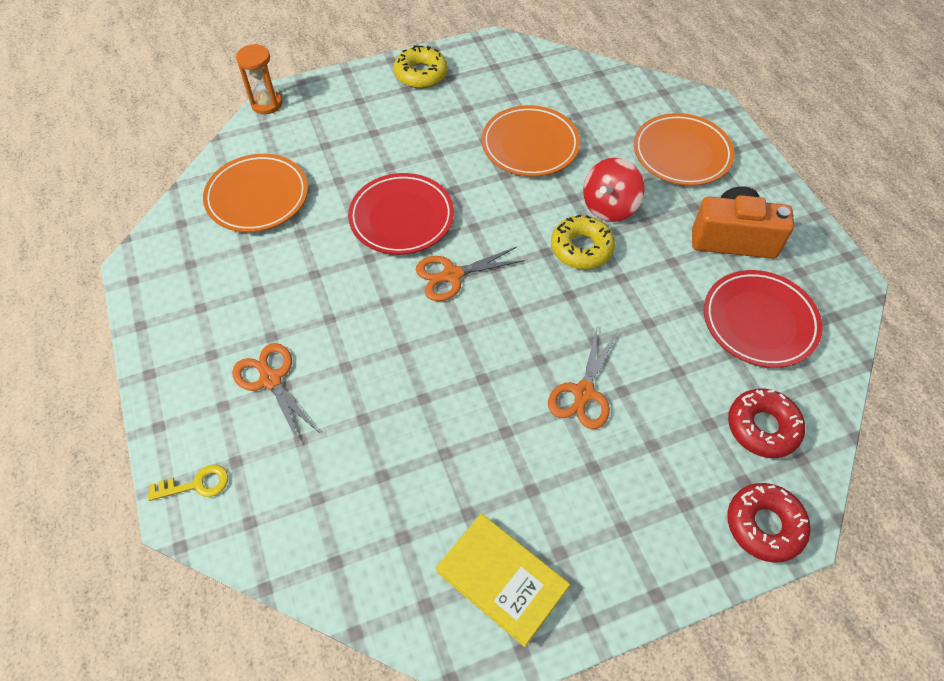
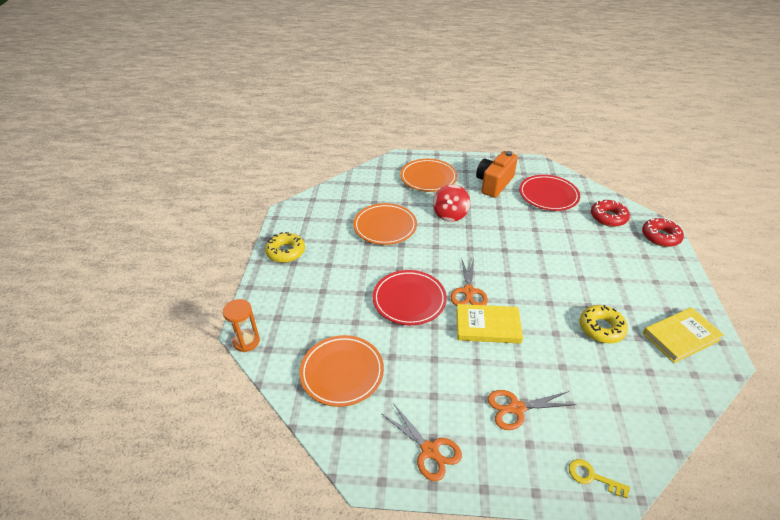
camera: 65 degrees left, 15 degrees down
yellow key [148,465,228,501] -> yellow key turned 75 degrees counterclockwise [569,459,630,498]
orange scissors [548,329,617,429] -> orange scissors moved to [382,403,462,481]
yellow donut [551,215,615,269] -> yellow donut moved to [580,305,628,343]
red spinning top [583,158,645,222] -> red spinning top turned 45 degrees clockwise [433,184,470,222]
none -> yellow book [456,304,523,344]

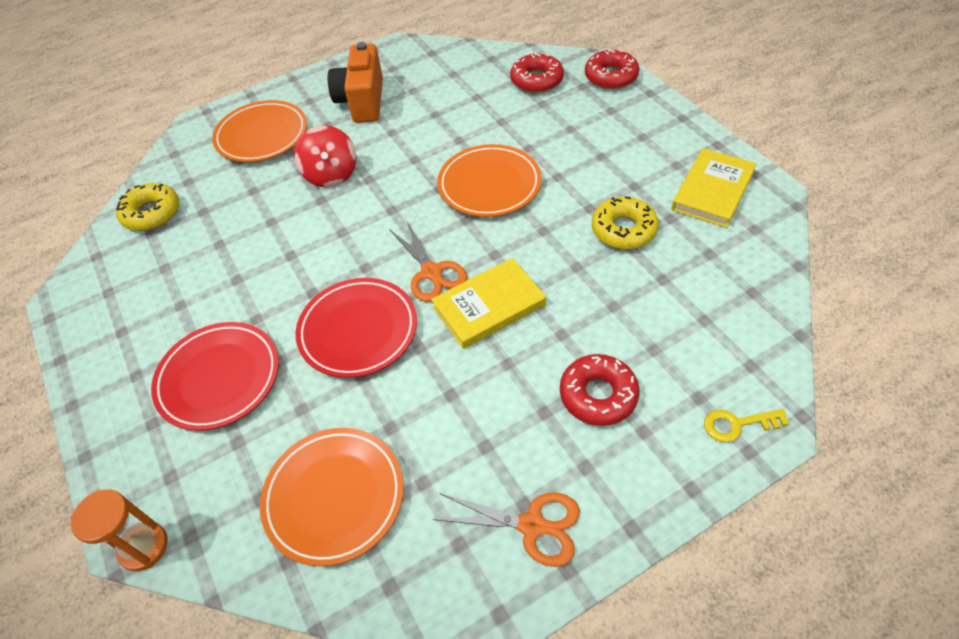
camera: 30 degrees left, 10 degrees up
yellow donut [265,232,305,263] -> yellow donut moved to [116,183,179,231]
orange plate [353,203,417,245] -> orange plate moved to [437,144,542,217]
orange scissors [487,390,576,430] -> red donut [560,354,640,426]
red plate [519,175,580,211] -> red plate moved to [151,322,279,431]

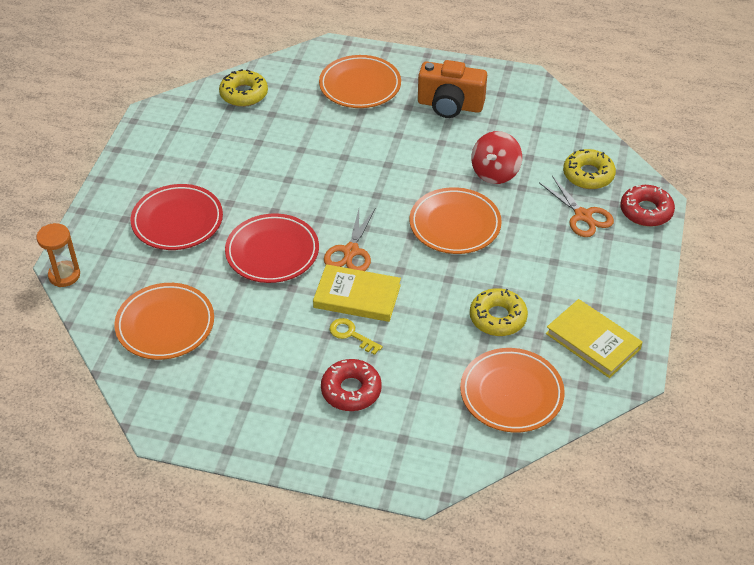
camera: 40 degrees right, 5 degrees down
red spinning top [294,125,356,188] -> red spinning top moved to [471,131,522,184]
orange camera [328,42,383,123] -> orange camera turned 120 degrees counterclockwise [418,60,487,118]
orange scissors [433,493,580,567] -> orange scissors moved to [539,176,614,237]
red donut [510,52,564,93] -> yellow donut [563,149,616,189]
yellow book [671,148,756,228] -> yellow book turned 60 degrees clockwise [546,299,643,378]
yellow key [704,409,789,443] -> yellow key moved to [329,318,383,355]
none -> orange plate [460,348,565,433]

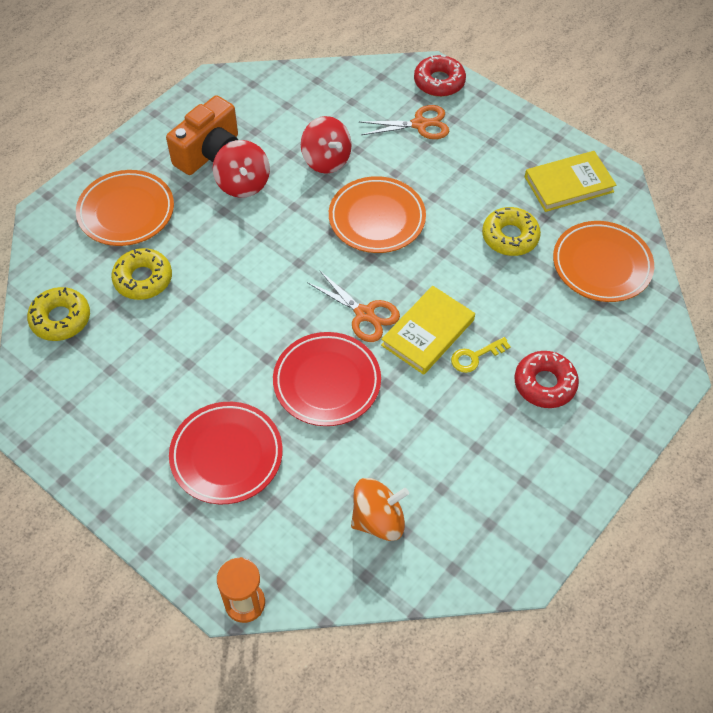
camera: 65 degrees left, 10 degrees up
orange plate [114,283,214,360] -> orange spinning top [351,478,409,541]
yellow donut [563,149,616,189] -> yellow donut moved to [111,248,172,300]
none -> red spinning top [213,140,270,198]

